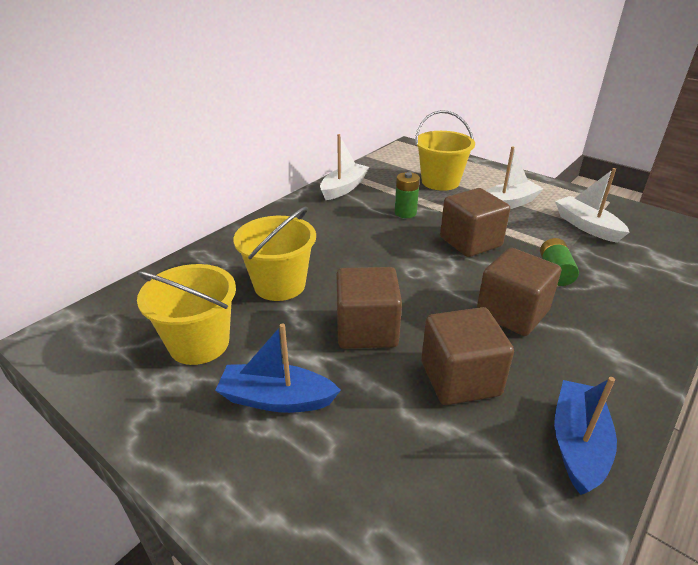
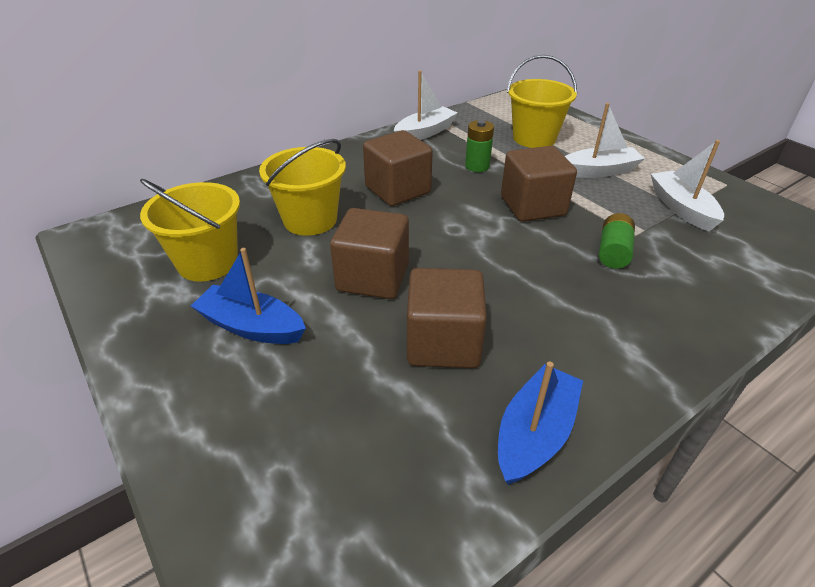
camera: 15 degrees right, 5 degrees up
brown cube [477,248,561,336] -> brown cube moved to [363,130,433,206]

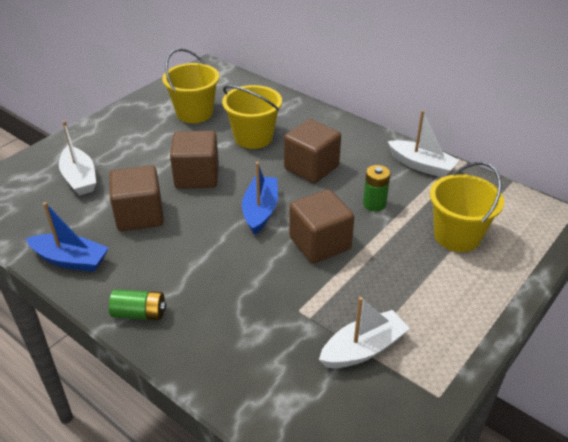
camera: 75 degrees right, 0 degrees up
blue boat [191,248,306,344] -> blue boat moved to [242,162,278,235]
white boat [565,103,645,178] -> white boat moved to [59,121,96,195]
green battery [599,213,635,269] -> green battery moved to [109,289,166,320]

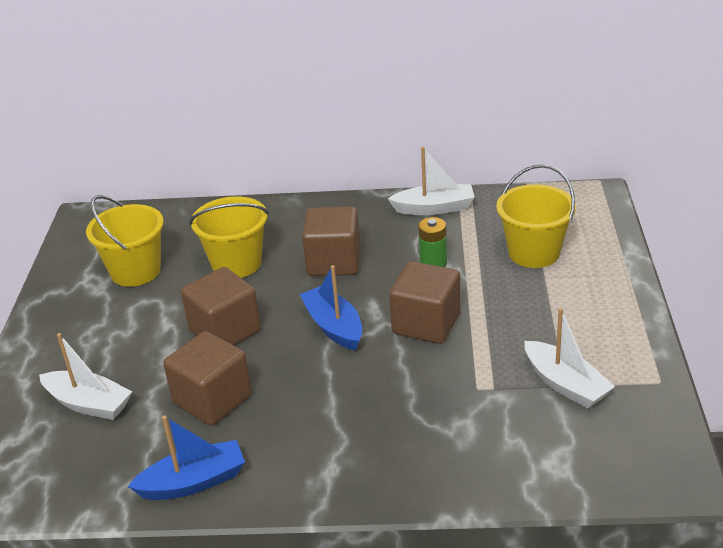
camera: 35 degrees left, 5 degrees down
green battery [109,289,166,320] -> none
white boat [319,297,410,368] -> white boat turned 120 degrees clockwise [524,308,615,409]

